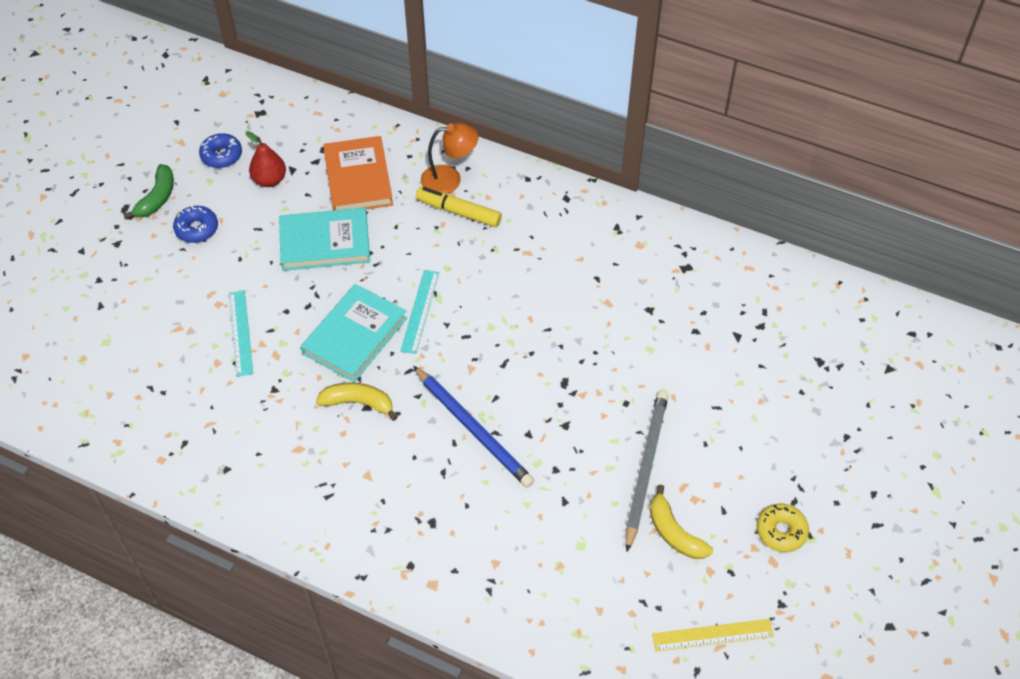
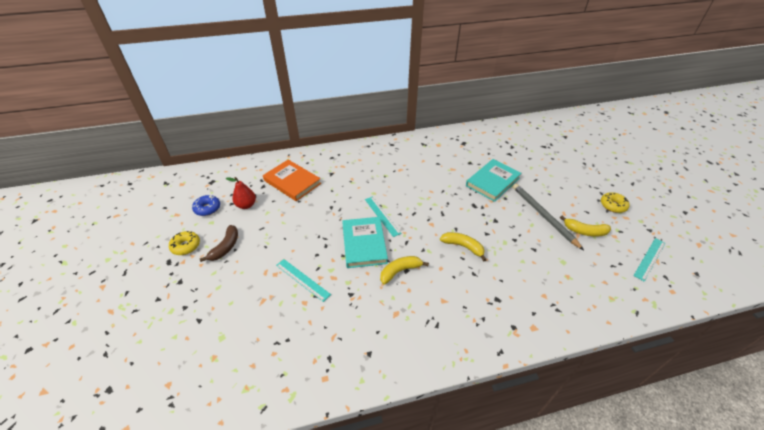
camera: 40 degrees left, 10 degrees down
green banana [123,164,174,219] -> yellow donut [169,231,200,255]
blue donut [173,205,218,243] -> brown banana [200,225,238,262]
turquoise book [279,208,370,271] -> turquoise book moved to [466,159,521,202]
blue pencil [413,366,534,487] -> yellow banana [440,232,486,261]
yellow marker [416,187,502,227] -> none
orange lamp [421,123,478,194] -> none
yellow ruler [652,619,774,652] -> turquoise ruler [633,238,666,282]

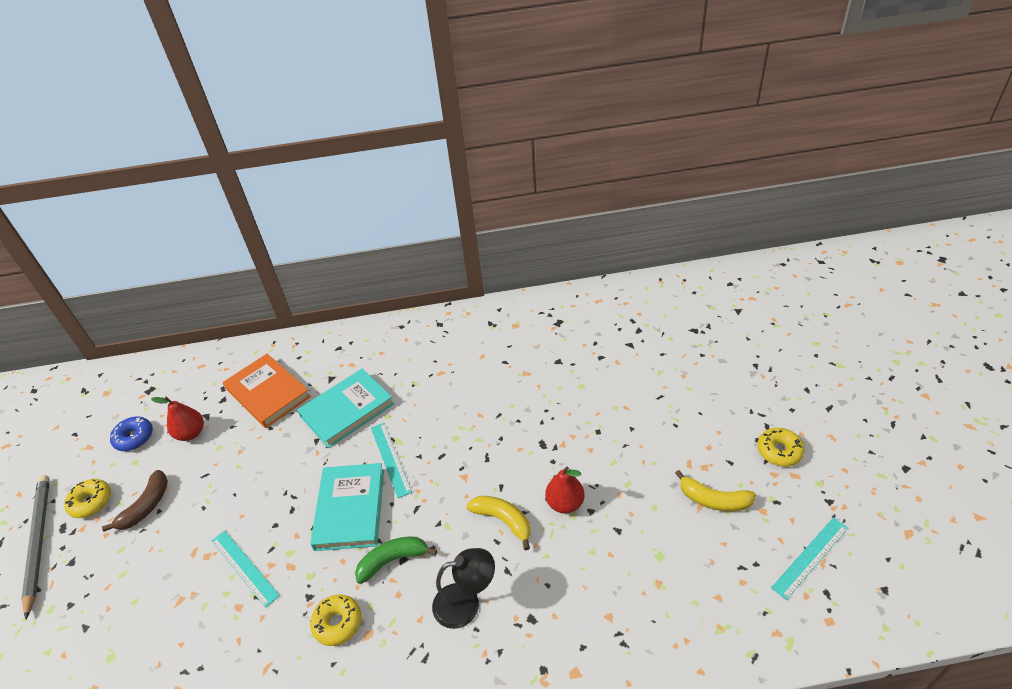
camera: 10 degrees right, 0 degrees up
yellow banana [380,256,429,285] -> green banana [355,537,437,584]
turquoise book [466,159,521,202] -> turquoise book moved to [297,368,394,448]
grey pencil [513,184,584,250] -> grey pencil moved to [21,475,50,619]
none -> yellow donut [310,595,362,646]
none -> black lamp [432,548,495,629]
none -> red pear [545,467,584,513]

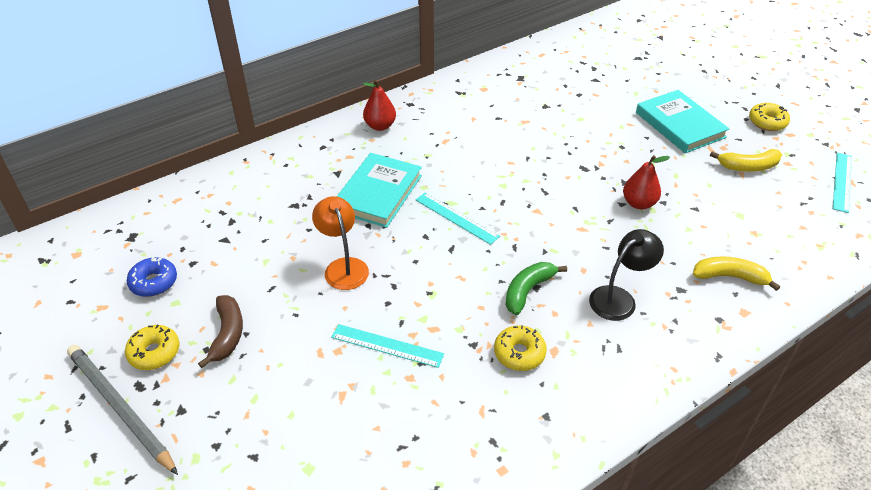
camera: 30 degrees left, 0 degrees up
red pear [151,397,204,441] -> red pear moved to [363,80,396,131]
orange book [223,354,311,428] -> none
turquoise book [310,463,384,551] -> turquoise book moved to [636,90,729,153]
yellow banana [466,496,531,550] -> yellow banana moved to [693,256,780,291]
none -> orange lamp [312,196,369,290]

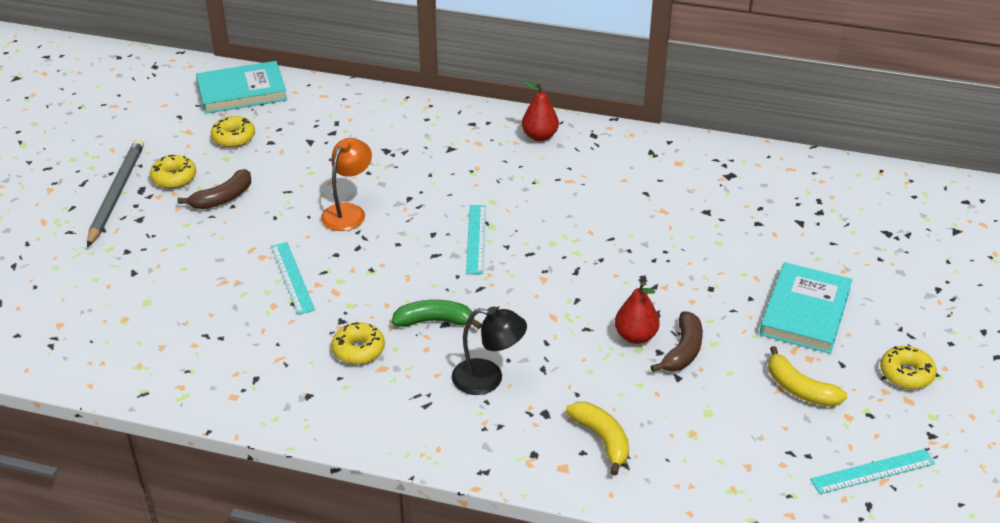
camera: 50 degrees right, 5 degrees down
blue donut [127,257,177,297] -> yellow donut [211,116,255,148]
turquoise book [336,153,422,228] -> turquoise book moved to [196,61,287,114]
none -> brown banana [651,311,703,372]

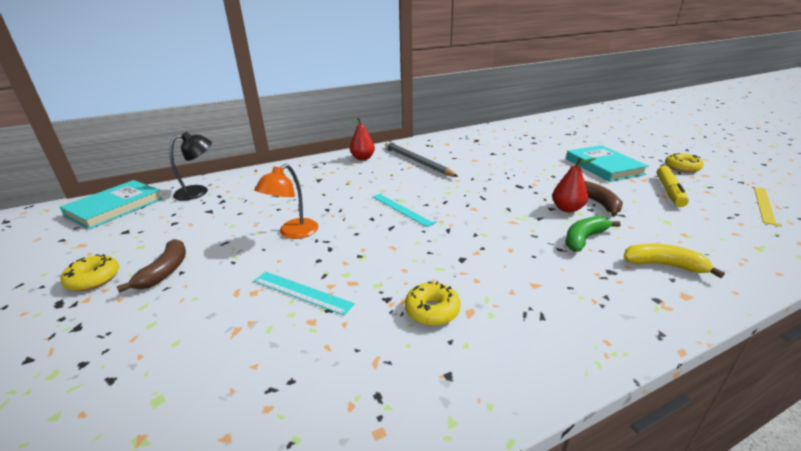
camera: 40 degrees left, 10 degrees down
grey pencil [87,139,144,247] -> grey pencil moved to [385,142,458,177]
yellow donut [211,116,255,148] -> none
orange lamp [321,138,372,231] -> orange lamp turned 135 degrees counterclockwise [254,164,318,239]
green banana [392,300,482,329] -> green banana moved to [565,216,621,252]
black lamp [452,307,527,395] -> black lamp moved to [170,132,212,201]
yellow banana [768,346,847,407] -> yellow marker [657,166,689,207]
turquoise ruler [810,449,935,494] -> yellow ruler [754,187,782,226]

